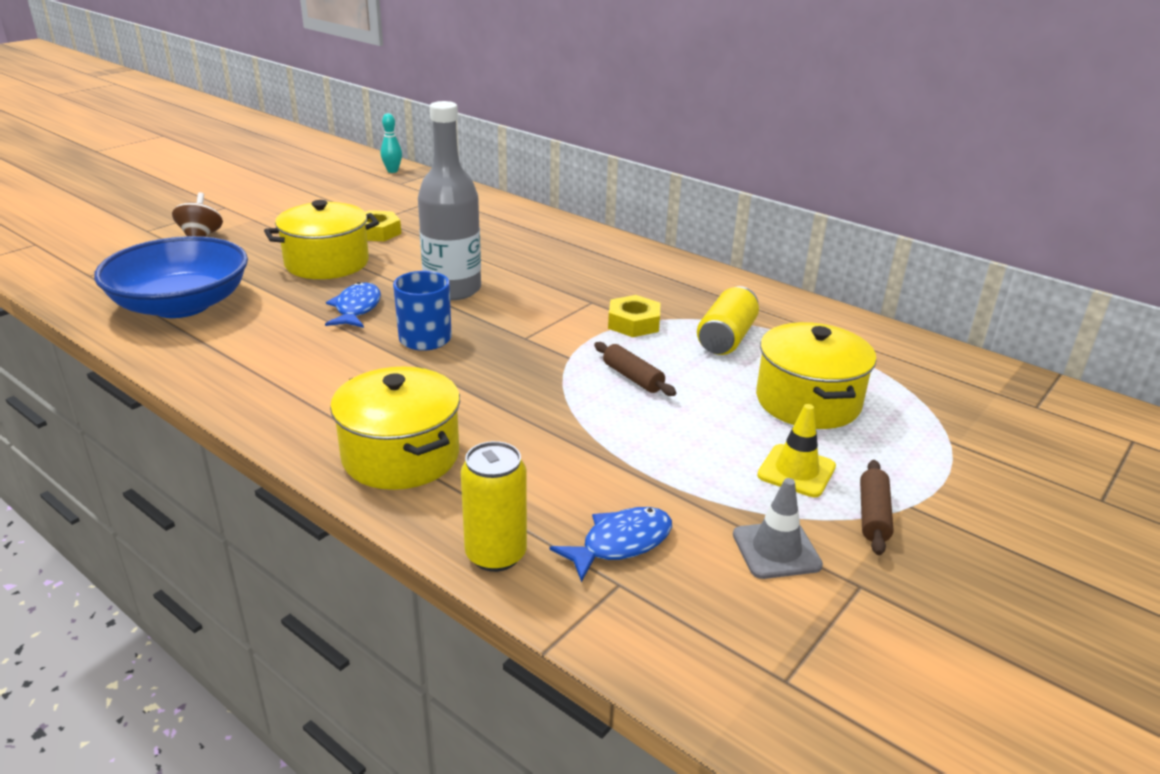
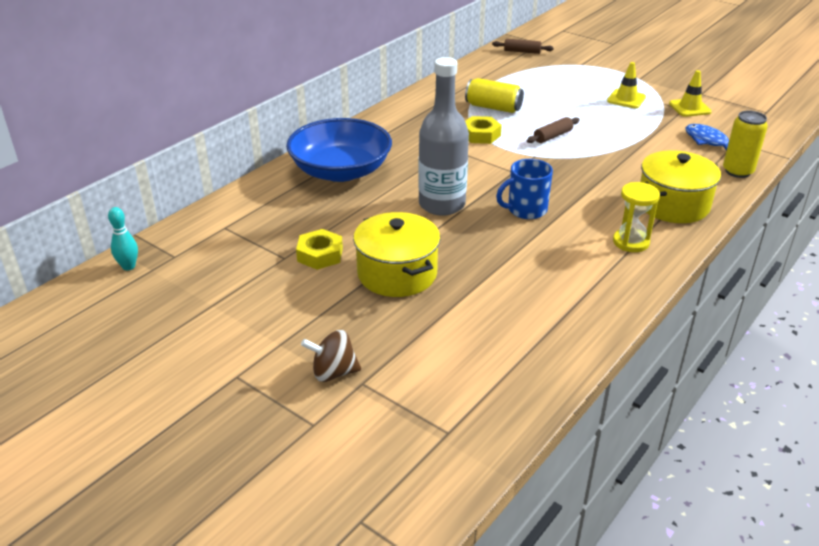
camera: 90 degrees left, 5 degrees up
blue bowl [94,236,248,318] -> blue bowl moved to [286,118,392,182]
blue fish [325,282,381,328] -> none
grey traffic cone [733,478,823,579] -> yellow traffic cone [669,70,712,117]
yellow pot [756,322,877,429] -> none
brown rolling pin [860,460,894,555] -> brown rolling pin moved to [492,39,554,54]
none -> yellow hourglass [613,182,660,252]

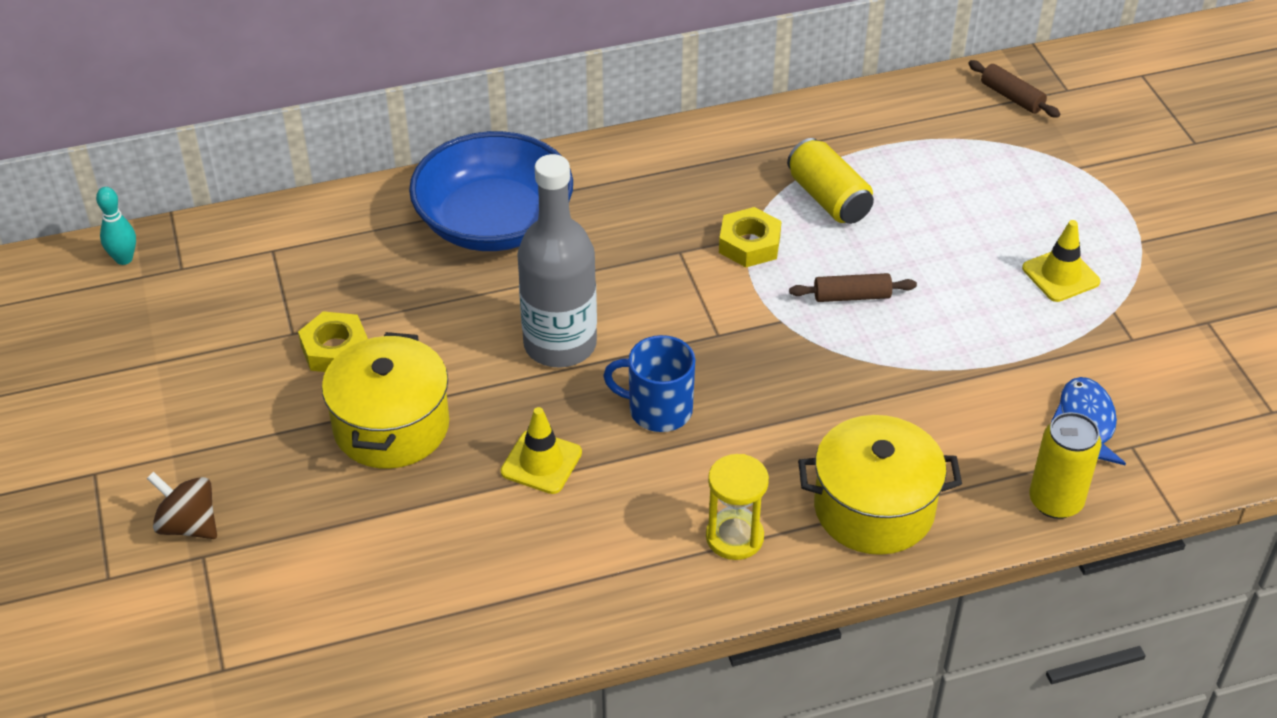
camera: 35 degrees right, 10 degrees up
yellow traffic cone [669,70,712,117] -> yellow traffic cone moved to [501,407,582,494]

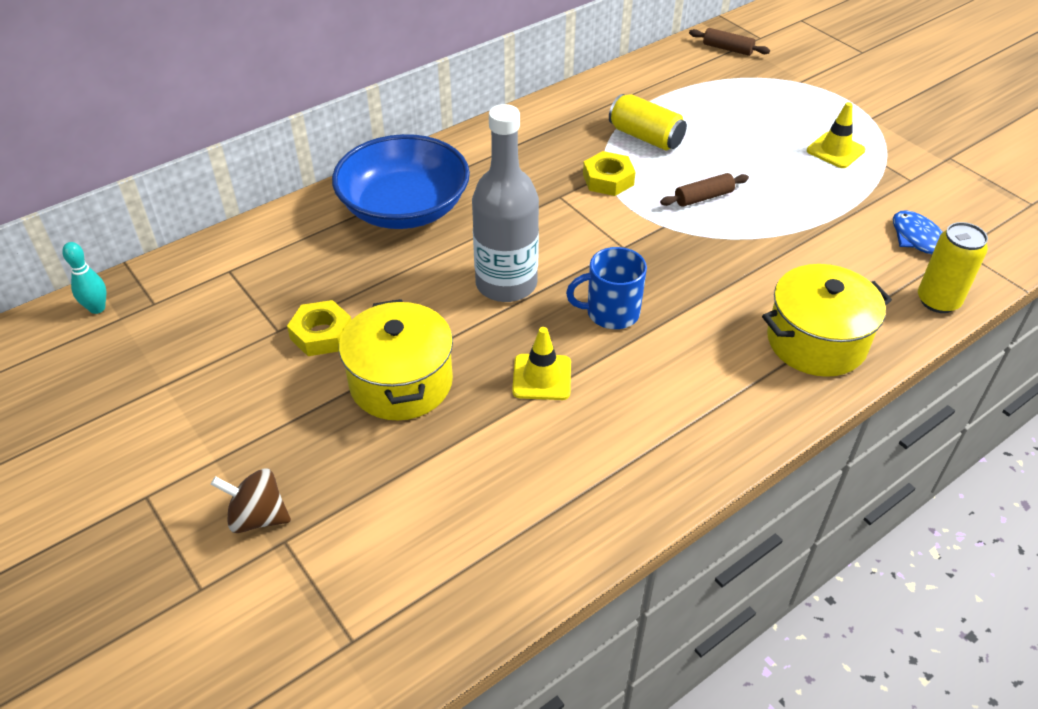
camera: 20 degrees left, 0 degrees up
yellow hourglass [706,454,769,560] -> none

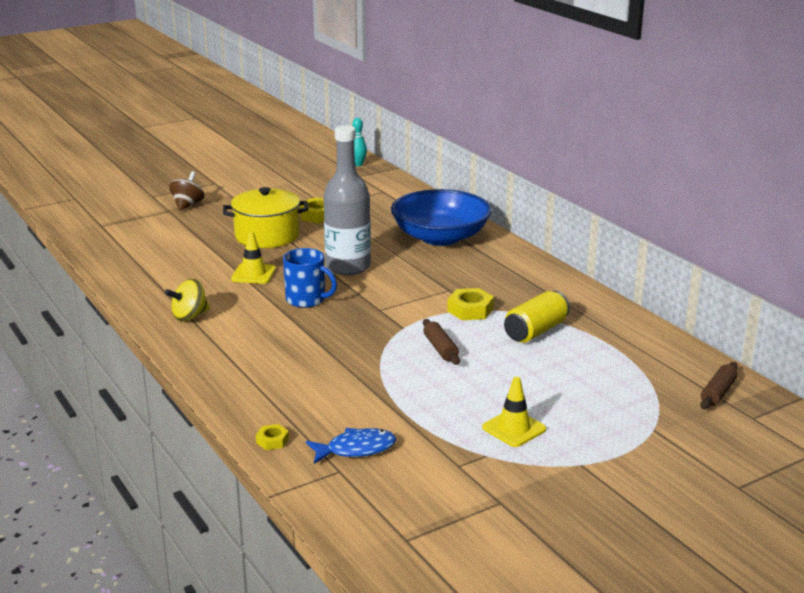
camera: 95 degrees right, 20 degrees down
blue mug [566,247,647,329] -> blue mug turned 120 degrees clockwise [283,248,337,308]
yellow pot [762,264,892,377] -> none
yellow can [918,222,988,313] -> yellow nut [256,424,289,450]
none -> yellow spinning top [165,279,210,322]

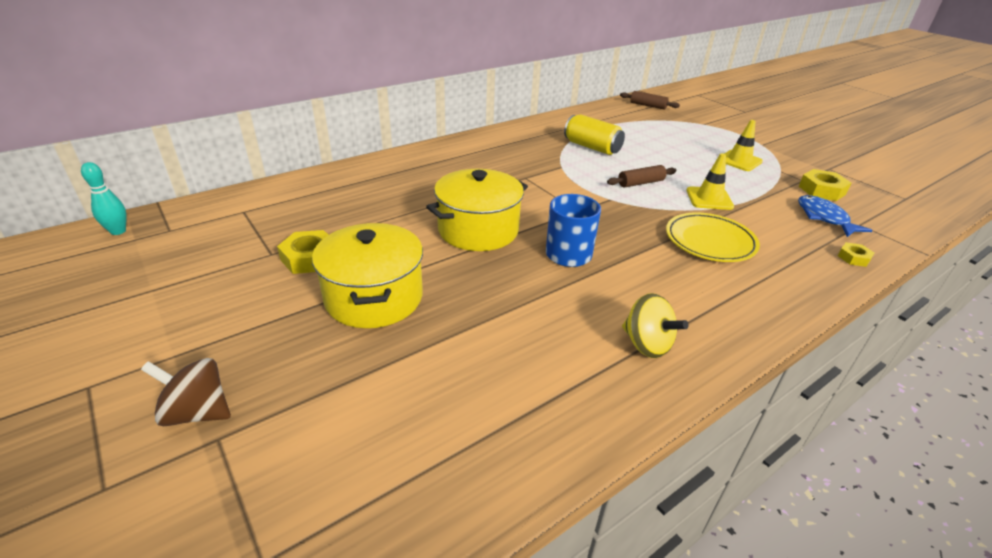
camera: 95 degrees left, 10 degrees up
yellow traffic cone [231,231,276,284] -> yellow traffic cone moved to [686,153,734,210]
grey bottle [323,125,371,275] -> yellow pot [426,169,528,251]
blue bowl [391,189,491,246] -> none
yellow nut [447,288,494,320] -> yellow nut moved to [799,169,851,201]
none -> yellow plate [666,213,760,262]

